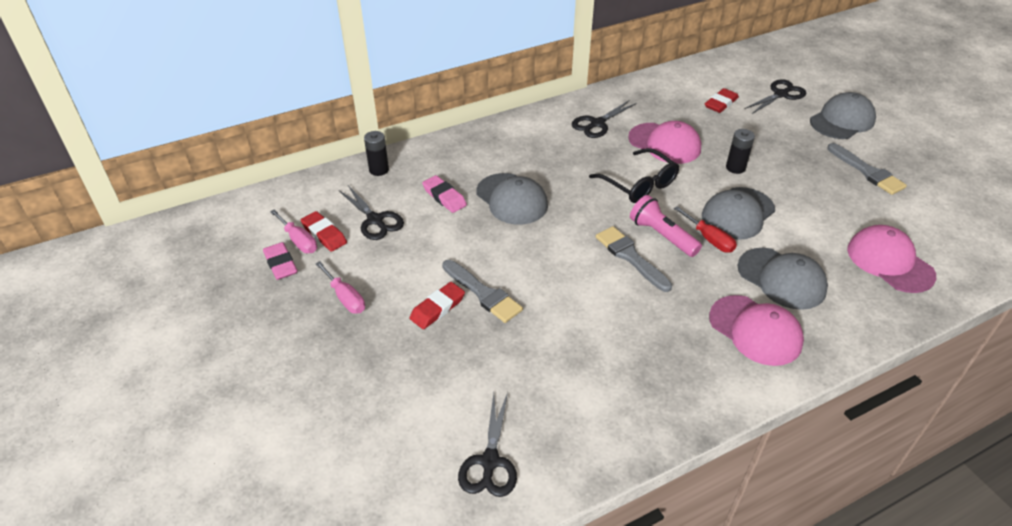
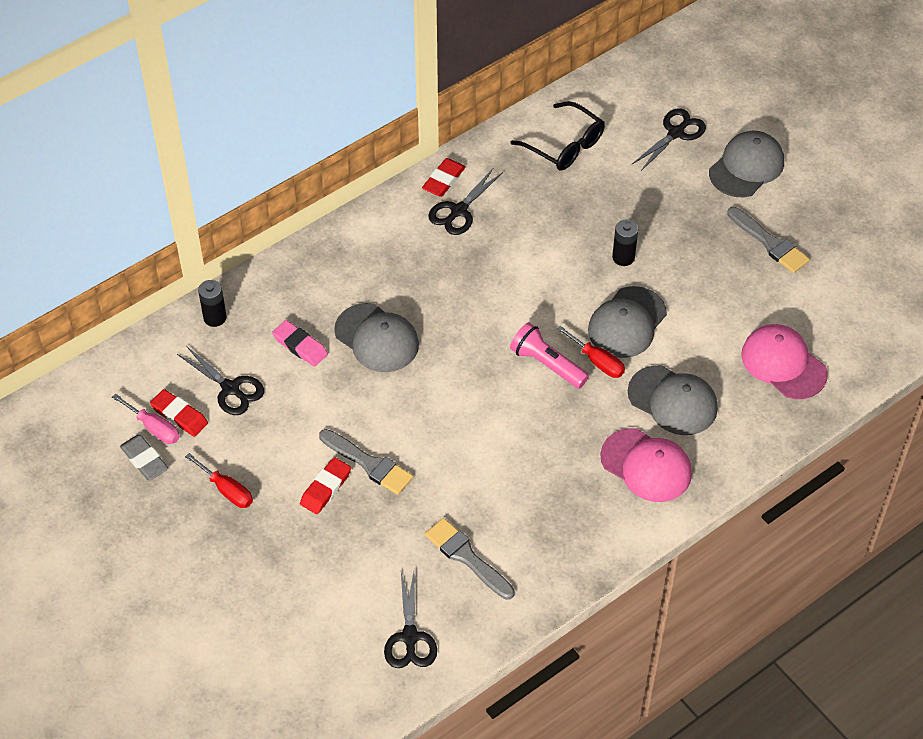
camera: 10 degrees left, 10 degrees up
pink eraser [263,242,297,280] -> grey eraser [120,435,169,480]
pink screwdriver [315,261,365,314] -> red screwdriver [185,453,253,508]
black glasses [589,148,679,203] -> black glasses moved to [510,101,605,171]
grey brush [596,226,672,292] -> grey brush moved to [425,518,515,600]
pink cap [628,121,701,164] -> none
red eraser [705,88,739,113] -> red eraser moved to [422,158,466,197]

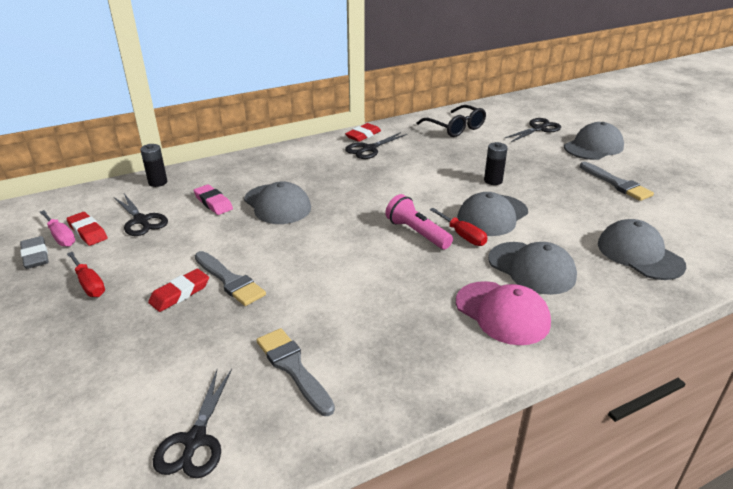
camera: 10 degrees right, 20 degrees down
pink cap [741,324,828,399] -> grey cap [598,219,686,280]

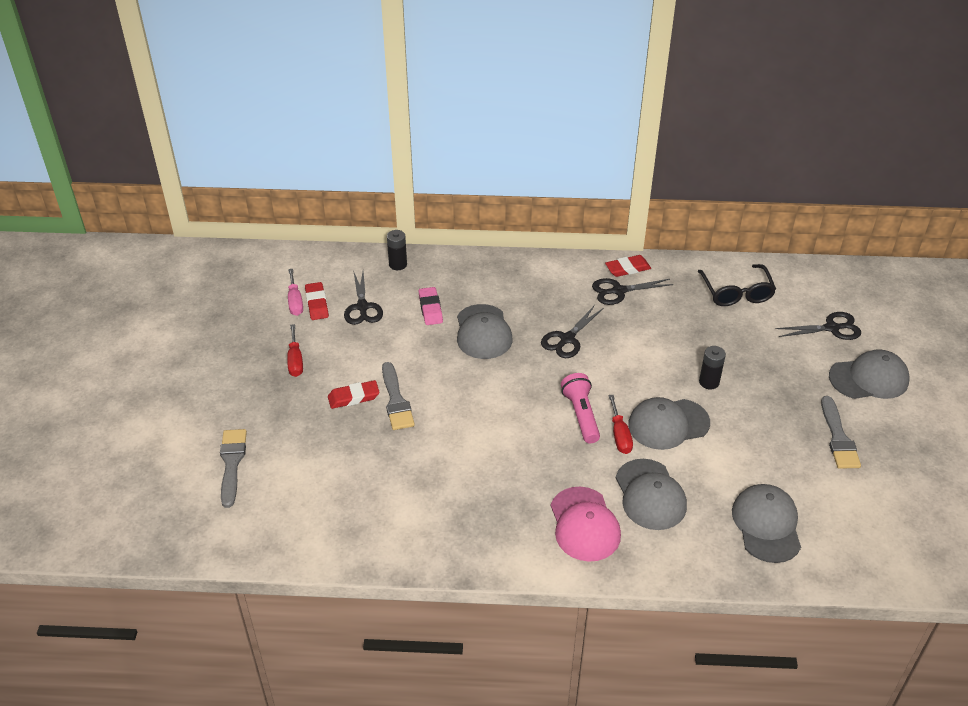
camera: 30 degrees right, 10 degrees up
grey eraser [20,236,49,269] -> none
black scissors [153,369,232,478] -> black scissors moved to [541,305,603,358]
grey brush [256,328,335,416] -> grey brush moved to [220,429,247,508]

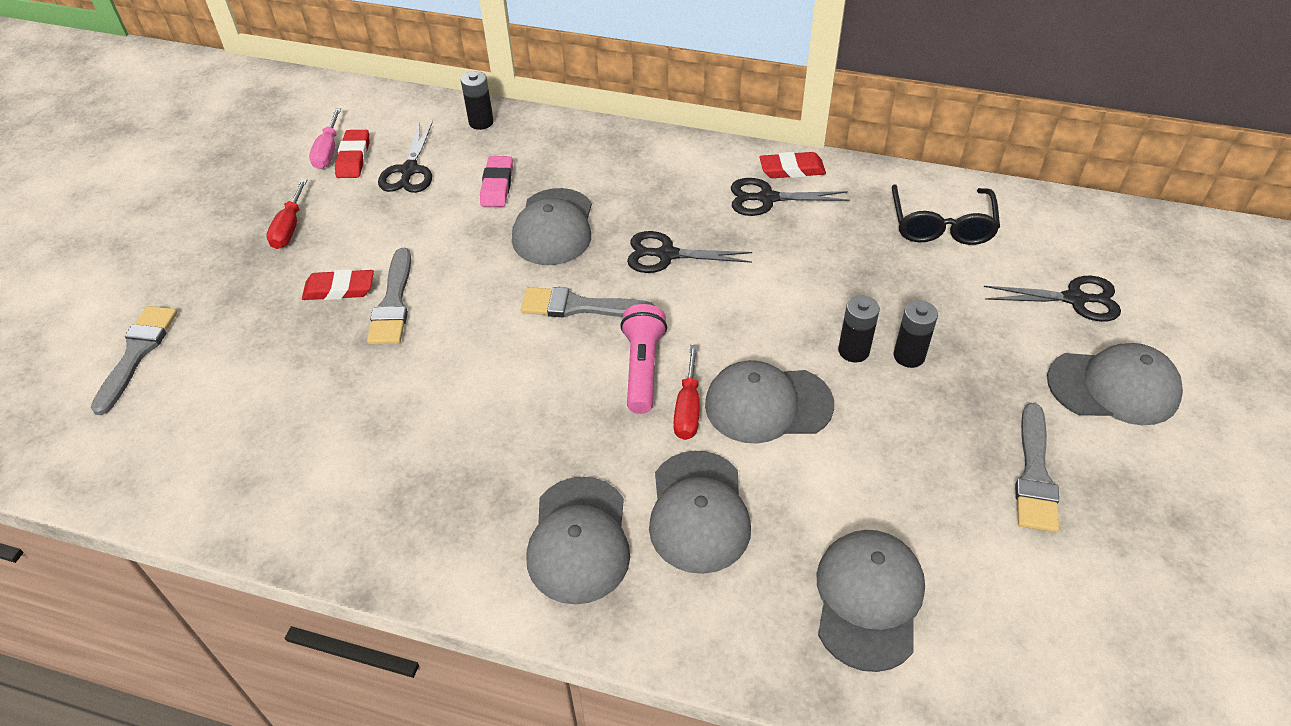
camera: 15 degrees right, 5 degrees up
black scissors [541,305,603,358] -> black scissors turned 45 degrees clockwise [627,231,752,273]
pink cap [551,487,621,562] -> grey cap [526,477,630,605]
none -> grey brush [521,287,654,317]
none -> black battery [894,300,938,368]

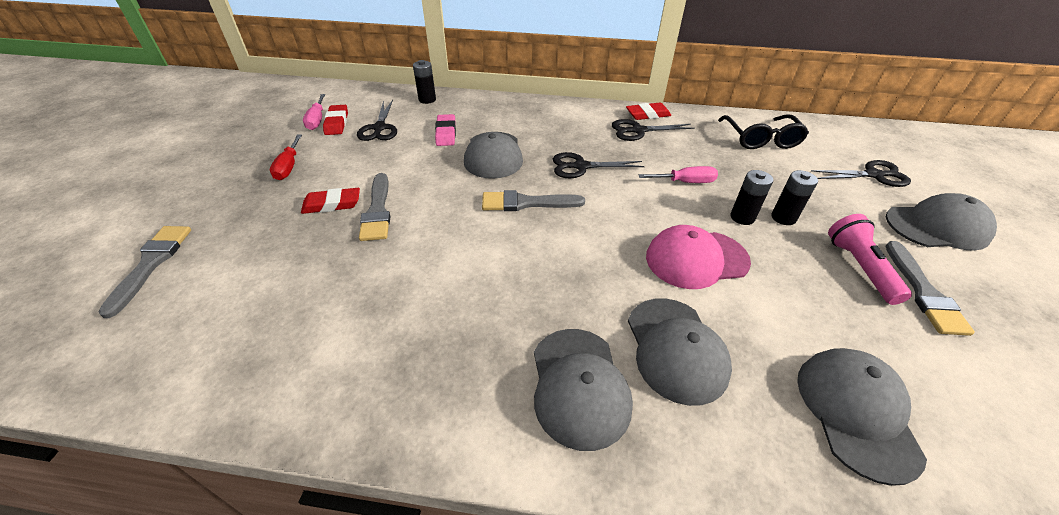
camera: 10 degrees left, 5 degrees down
pink flashlight [620,304,667,414] -> pink flashlight moved to [828,214,912,305]
red screwdriver [673,345,700,440] -> none
grey cap [705,360,834,444] -> pink cap [646,225,751,289]
none -> pink screwdriver [639,166,718,183]

